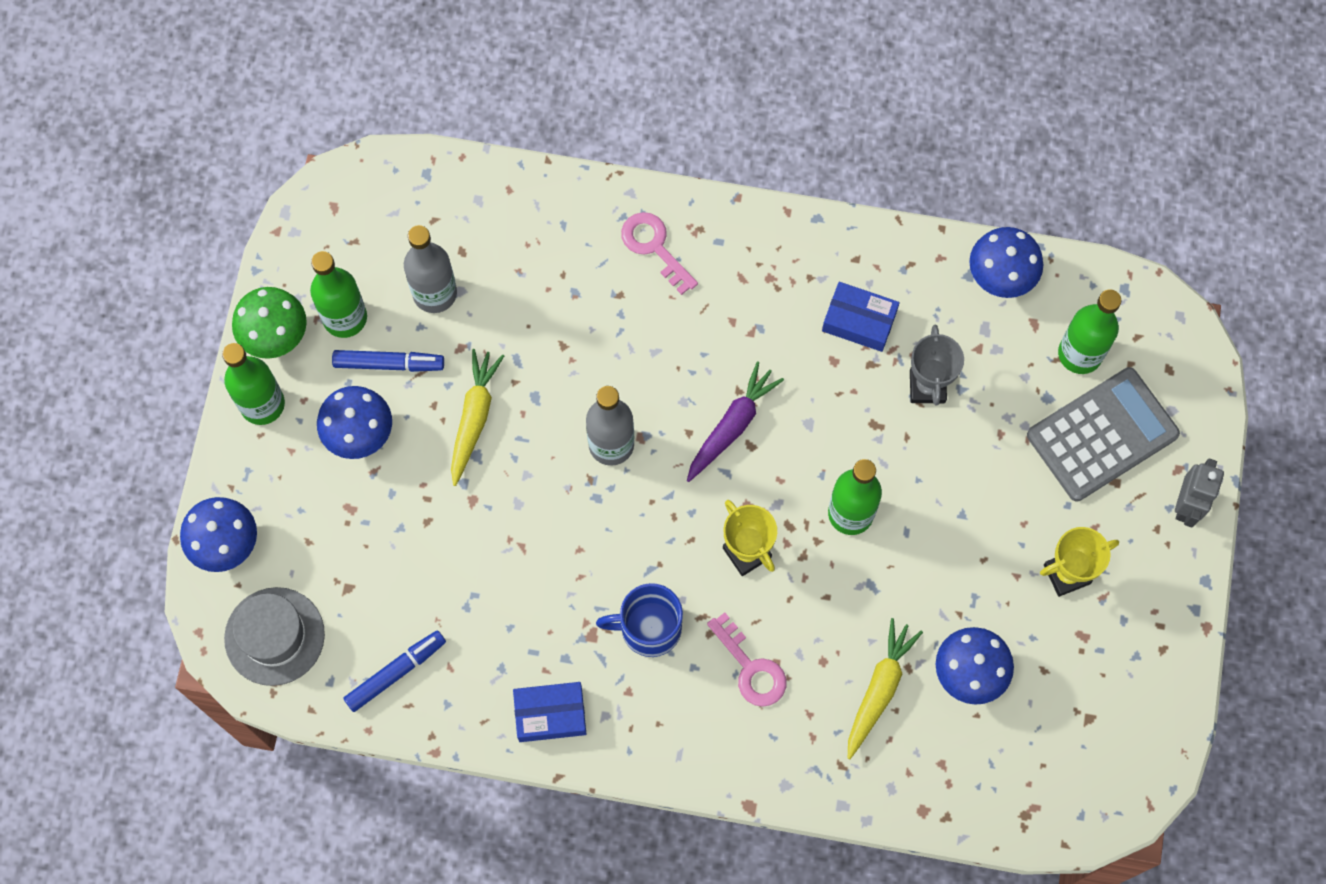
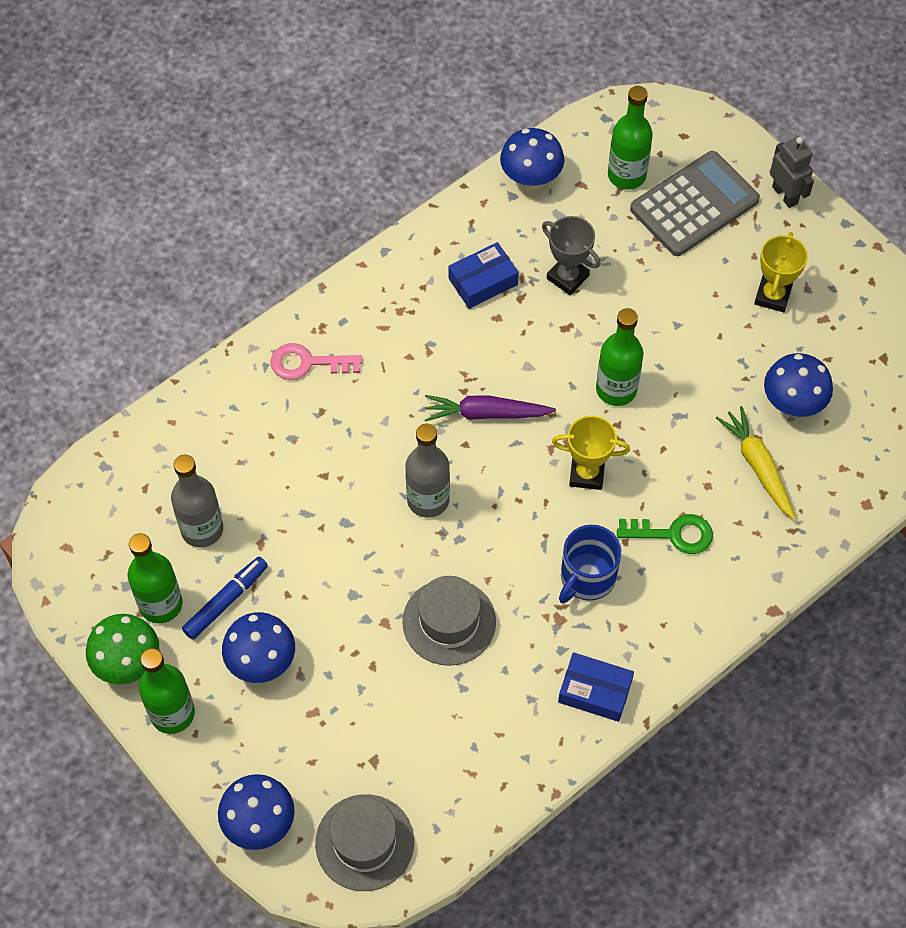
camera: 50 degrees left, 10 degrees down
blue marker [343,630,446,712] -> none
yellow carrot [451,349,504,486] -> none
blue box [513,682,586,742] -> blue box turned 75 degrees clockwise [558,652,634,722]
purple carrot [687,361,784,482] -> purple carrot turned 75 degrees counterclockwise [425,395,556,422]
pink key [707,612,786,707] -> green key [617,514,713,554]
grey calculator [1027,367,1180,501] -> grey calculator turned 45 degrees clockwise [630,151,760,256]
none -> grey hat [402,576,496,666]

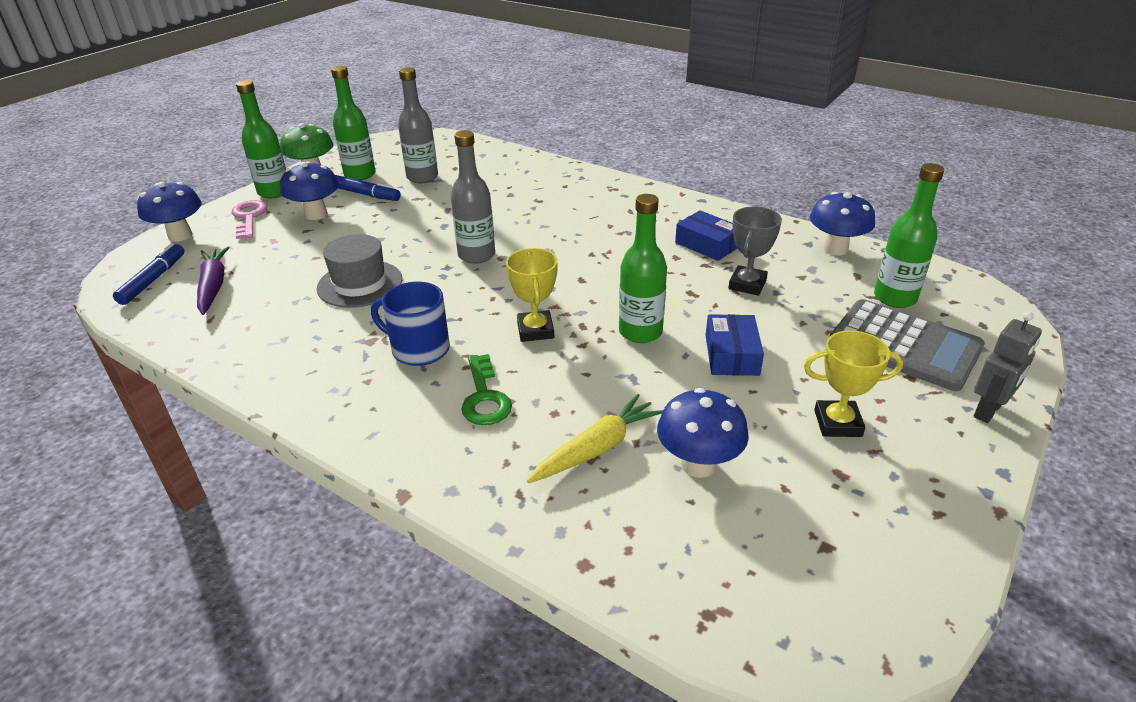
camera: 75 degrees right, 25 degrees down
pink key [270,343,362,380] -> pink key moved to [232,200,268,239]
grey hat [315,794,414,891] -> blue marker [113,243,184,305]
purple carrot [425,395,556,422] -> purple carrot moved to [197,246,230,315]
blue box [558,652,634,722] -> blue box moved to [706,314,764,376]

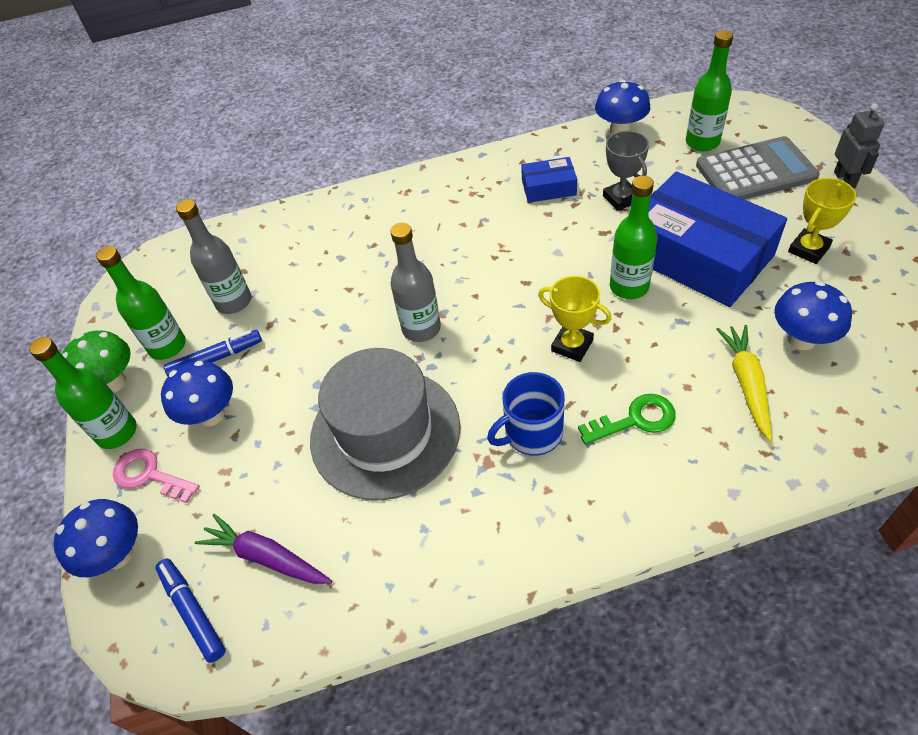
camera: 45 degrees left, 15 degrees up
grey hat [317,234,402,308] -> grey hat [310,348,460,500], size x1.63
green key [461,354,512,425] -> green key turned 45 degrees counterclockwise [578,394,676,445]
blue box [706,314,764,376] -> blue box [649,171,787,307], size x2.20

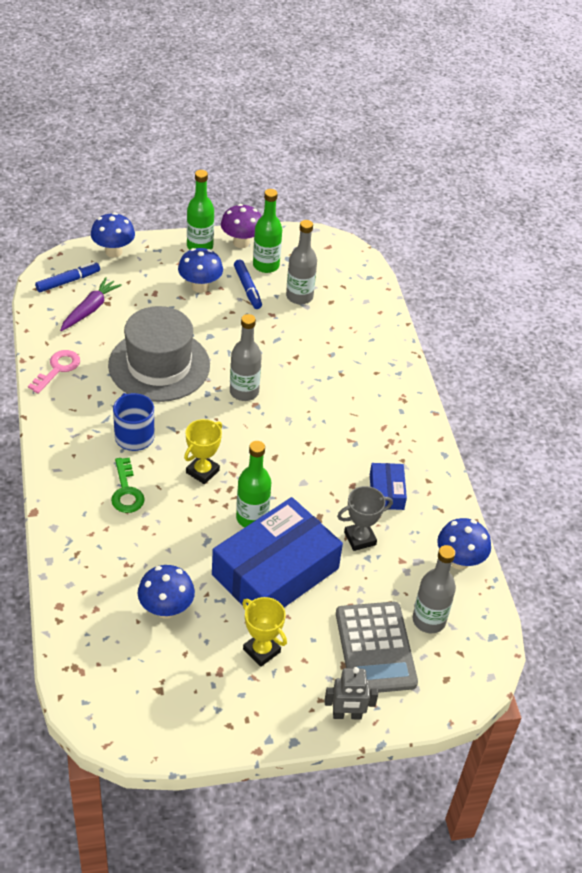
camera: 85 degrees right, 5 degrees down
green mushroom [62,330,131,392] -> purple mushroom [221,204,262,248]
pink key [113,449,200,503] -> pink key moved to [28,350,80,394]
green bottle [686,30,733,151] -> grey bottle [413,545,456,633]
yellow carrot [716,325,772,441] -> none

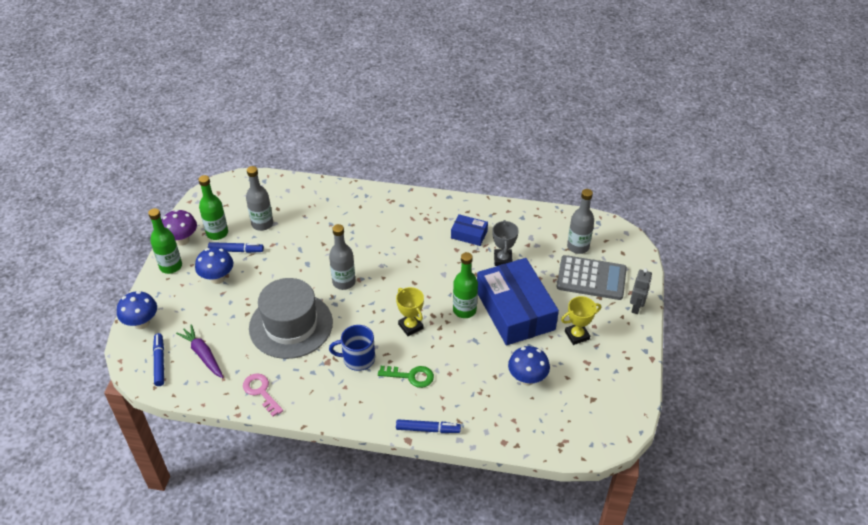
camera: 65 degrees left, 0 degrees up
blue mushroom [437,518,491,570] -> none
none -> blue marker [396,419,461,433]

